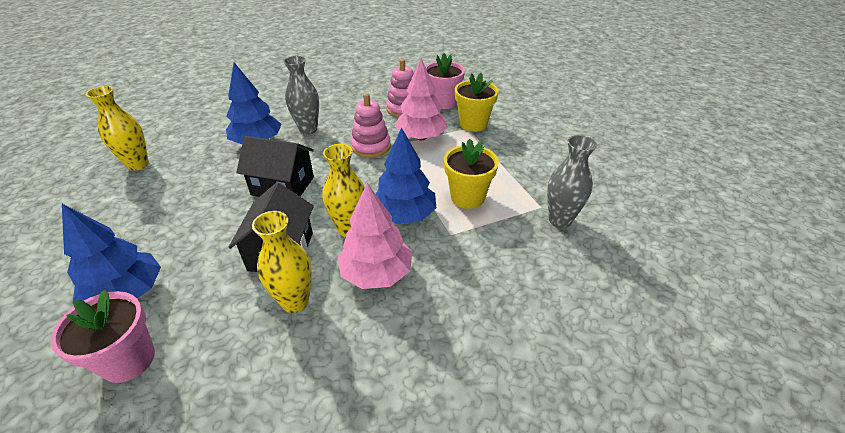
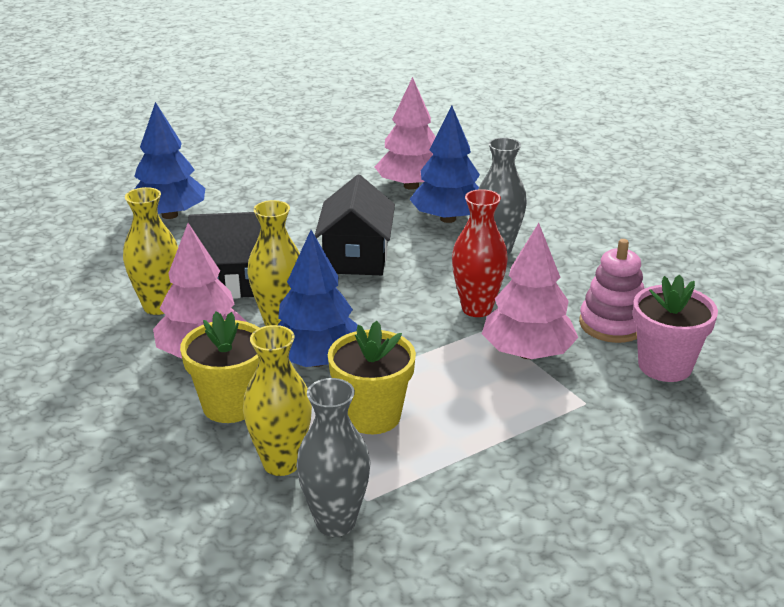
camera: 80 degrees right, 10 degrees down
pink flower pot [51,290,155,383] -> none
yellow vase [86,86,149,171] -> yellow vase moved to [243,325,312,476]
pink stacking toy [351,93,391,158] -> red vase [452,189,508,317]
yellow flower pot [455,73,499,132] -> yellow flower pot moved to [180,312,259,423]
none -> pink tree [375,77,436,190]

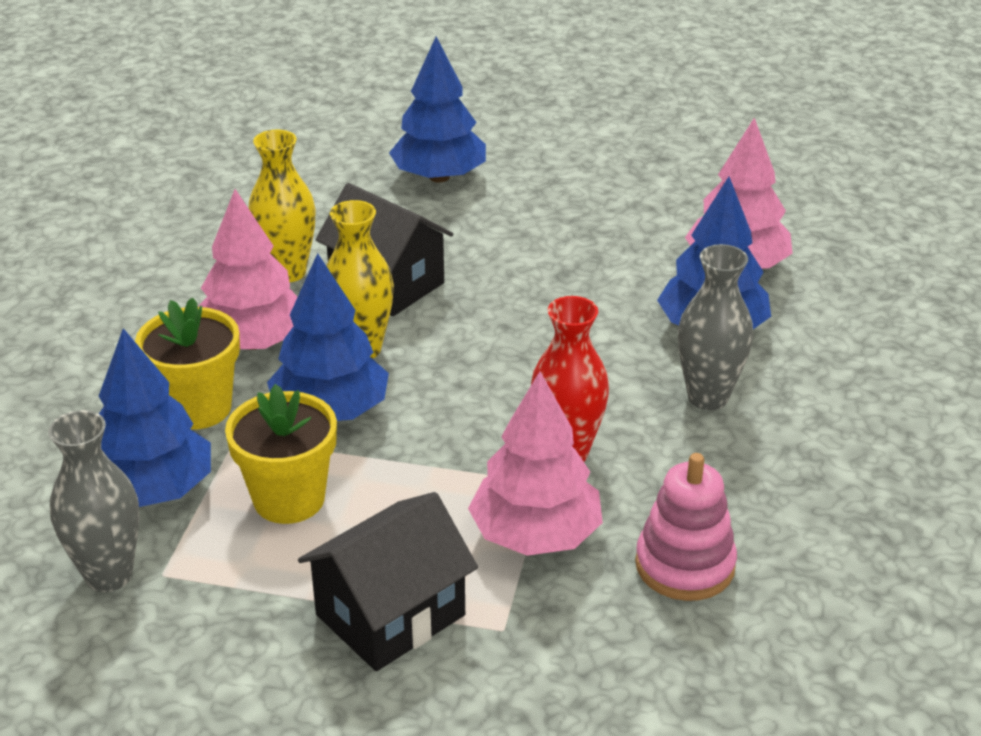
camera: 45 degrees right, 5 degrees up
yellow vase [243,325,312,476] -> blue tree [99,328,211,507]
black house [315,174,395,275] -> black house moved to [298,492,478,671]
pink flower pot [633,275,718,382] -> none

